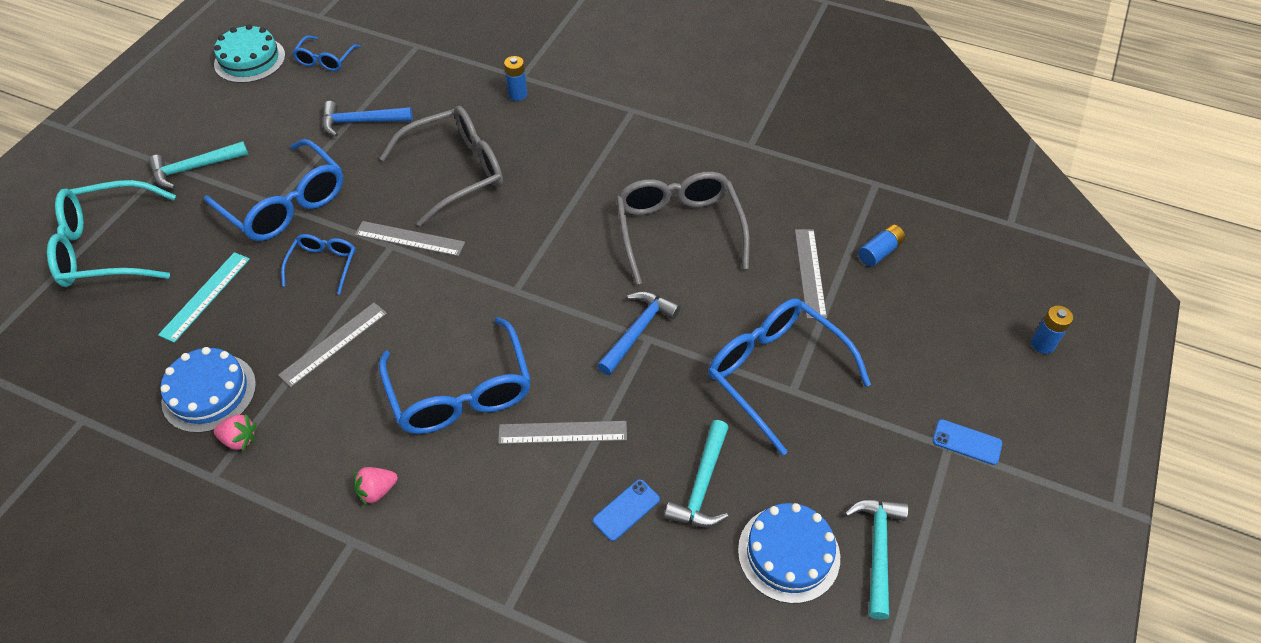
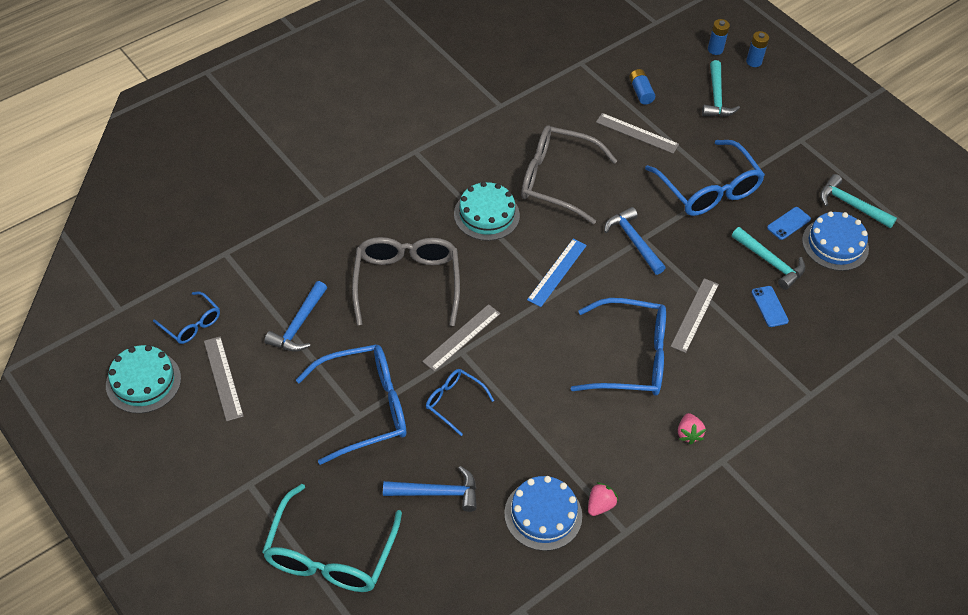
camera: 65 degrees left, 0 degrees up
turquoise hammer [148,141,248,189] -> turquoise hammer moved to [702,60,740,117]
turquoise ruler [158,252,250,343] -> blue hammer [383,466,477,512]
grey ruler [278,302,387,387] -> grey ruler moved to [204,336,244,421]
blue battery [504,56,527,101] -> blue battery moved to [708,19,730,55]
blue glasses [708,299,871,456] -> blue glasses turned 105 degrees counterclockwise [645,140,765,216]
blue phone [933,419,1002,465] -> blue phone moved to [767,207,811,240]
none -> turquoise cake [454,181,520,241]
none -> blue ruler [527,238,587,307]

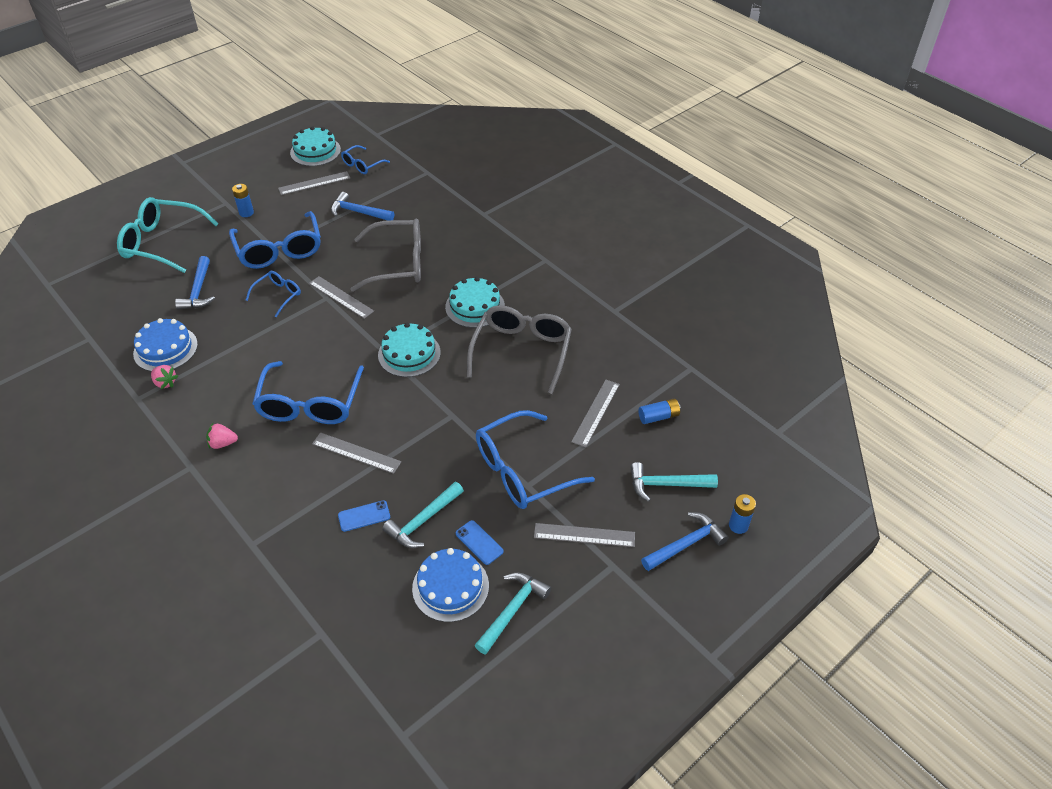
camera: 90 degrees right, 5 degrees down
blue ruler [527,238,587,307] -> turquoise cake [378,323,441,377]
blue hammer [604,207,666,275] -> blue hammer moved to [641,512,729,571]
blue battery [708,19,730,55] -> blue battery moved to [232,184,254,217]
none -> grey ruler [534,523,635,547]

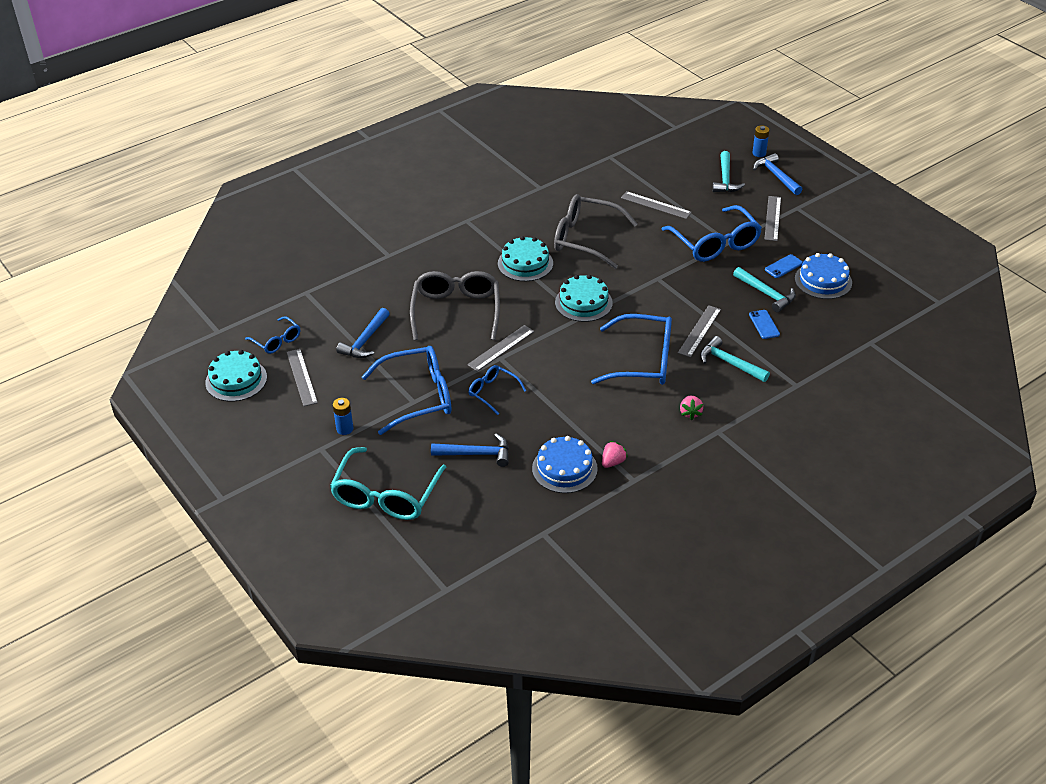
camera: 85 degrees left, 5 degrees down
turquoise hammer [474,573,551,655] -> turquoise hammer moved to [700,336,770,382]
blue battery [638,399,681,424] -> none

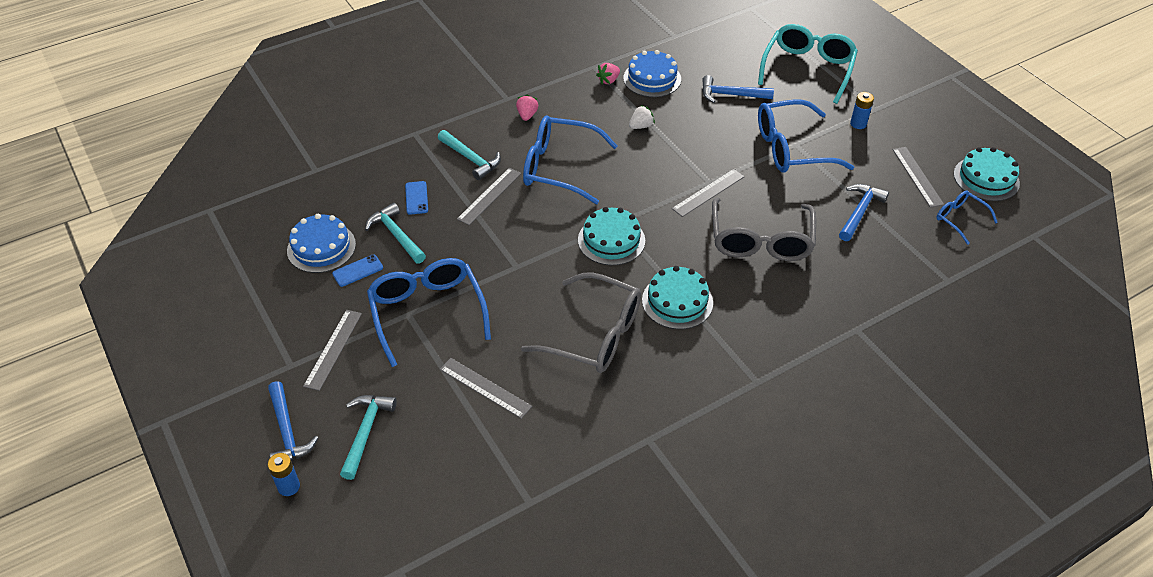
camera: 175 degrees left, 5 degrees up
blue glasses [469,365,527,415] -> none
none -> white strawberry [629,105,655,129]

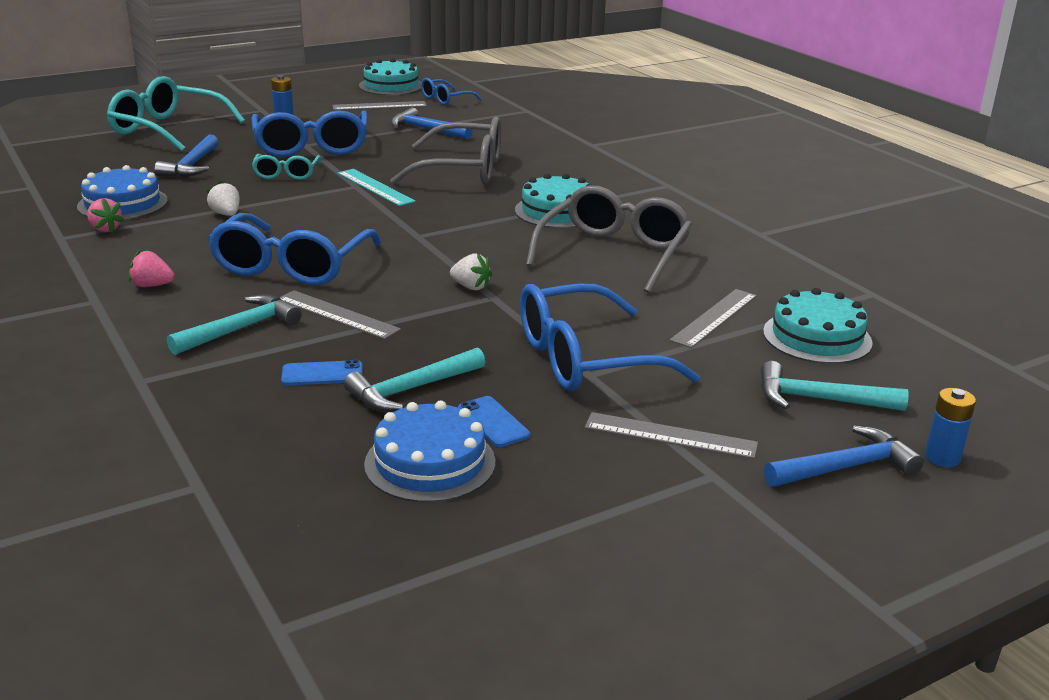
camera: 90 degrees left, 20 degrees down
turquoise cake [578,207,645,265] -> turquoise cake moved to [763,288,873,364]
grey ruler [672,169,745,217] -> turquoise ruler [338,169,416,206]
none -> turquoise glasses [252,154,321,180]
none -> white strawberry [450,253,492,290]

